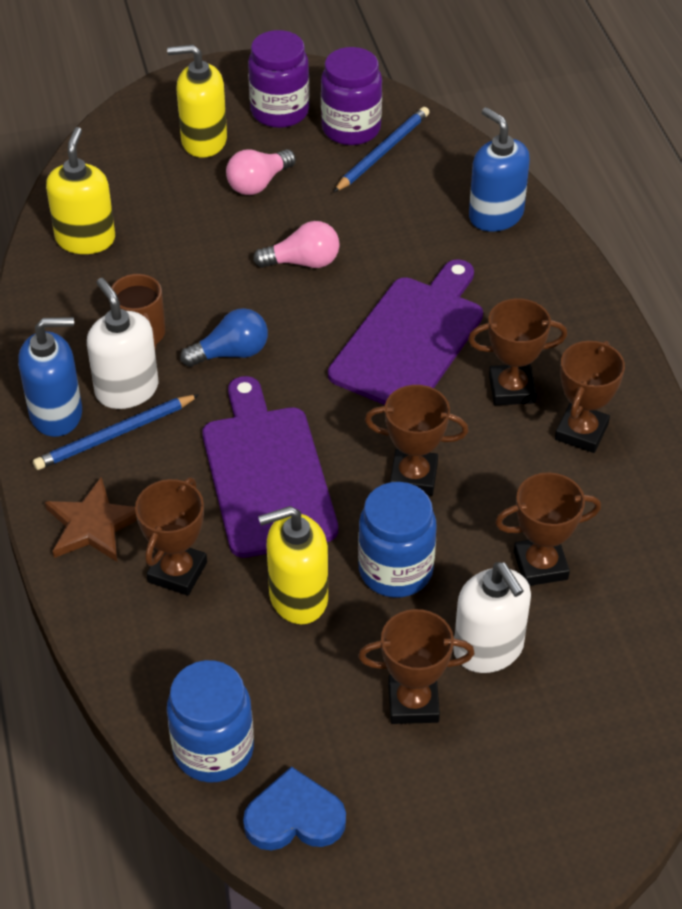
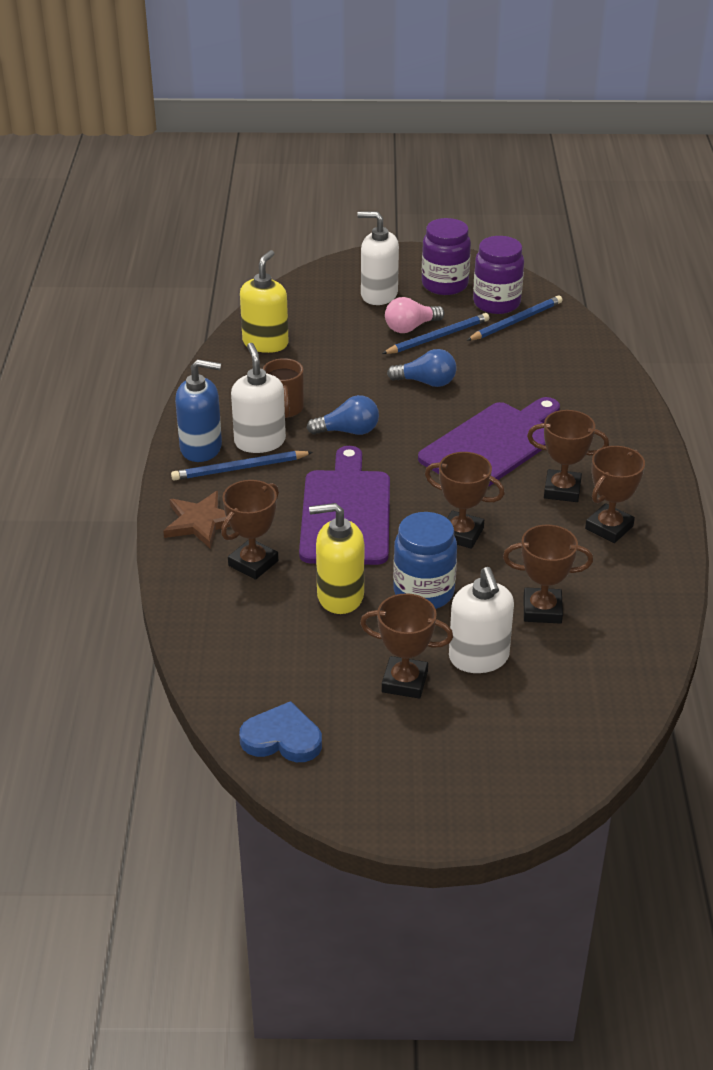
camera: 15 degrees right, 10 degrees down
yellow soap dispenser [167,45,227,158] -> white soap dispenser [357,212,399,305]
blue jar [167,660,254,783] -> none
pink light bulb [253,221,340,268] -> blue light bulb [387,349,457,387]
blue soap dispenser [469,107,530,232] -> none
none -> blue pencil [382,313,489,354]

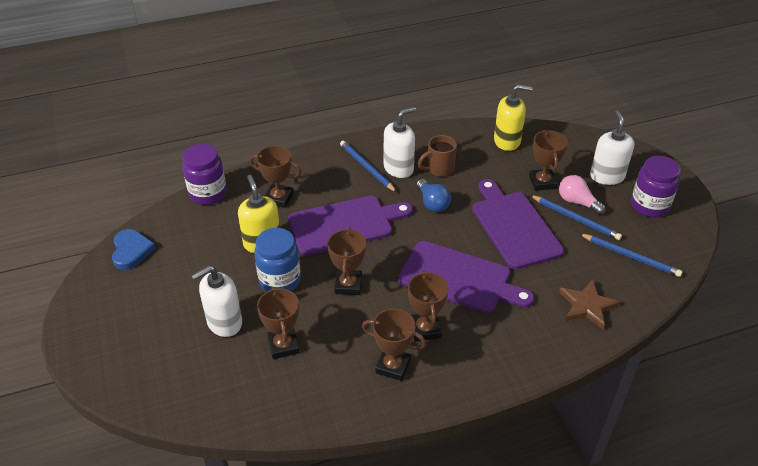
camera: 70 degrees right, 5 degrees up
brown star [163,491,230,549] -> brown star moved to [559,279,620,330]
blue soap dispenser [175,359,222,462] -> none
brown trophy [360,593,453,699] -> brown trophy moved to [529,130,568,191]
blue light bulb [387,349,457,387] -> purple cutting board [472,179,564,269]
purple jar [473,236,524,314] -> purple jar moved to [182,144,227,205]

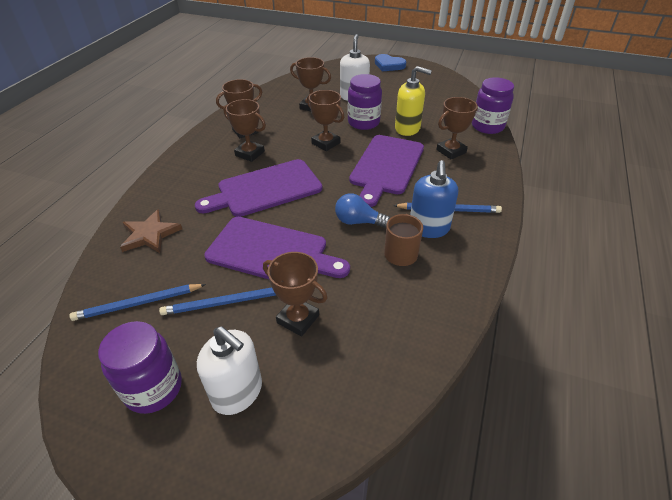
camera: 130 degrees right, 0 degrees up
blue heart [112,229,156,270] -> blue heart moved to [375,54,406,71]
blue jar [254,228,301,292] -> purple jar [348,74,382,130]
white soap dispenser [384,107,416,178] -> blue soap dispenser [410,160,458,238]
yellow soap dispenser [494,84,533,151] -> none
pink light bulb [559,175,606,215] -> none

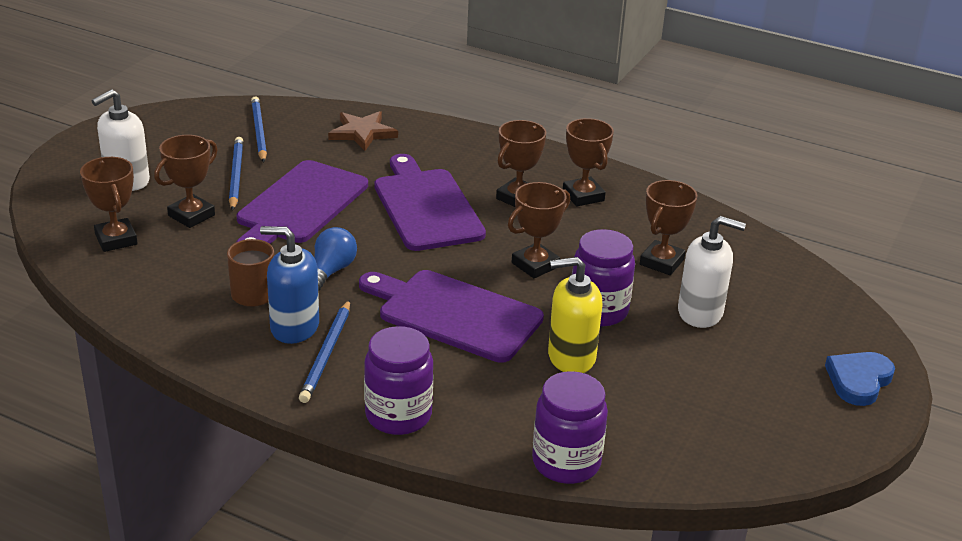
camera: 95 degrees right, 10 degrees down
purple jar [98,321,182,414] -> purple jar moved to [364,326,433,435]
yellow soap dispenser [395,66,432,136] -> yellow soap dispenser turned 60 degrees clockwise [548,257,602,373]
brown trophy [436,97,478,159] -> brown trophy moved to [80,157,138,252]

